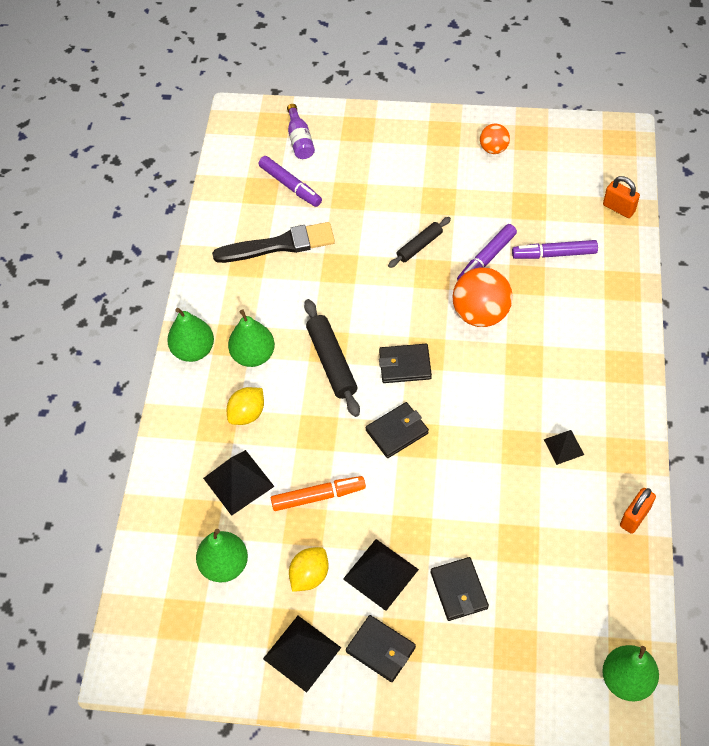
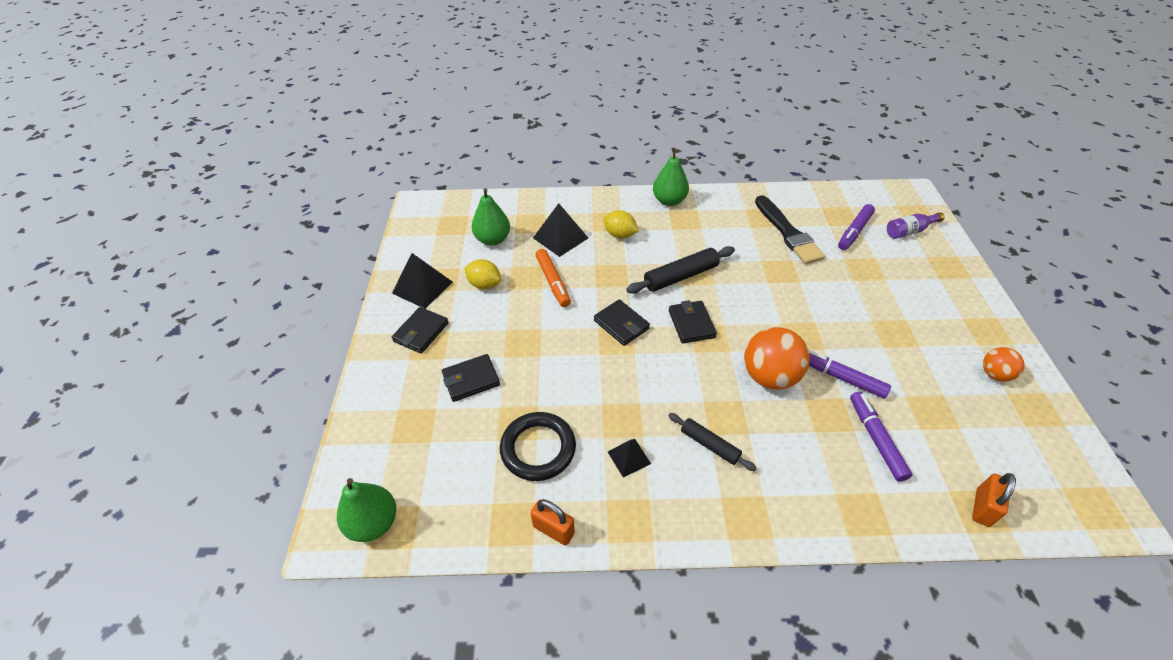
camera: 80 degrees right, 10 degrees down
green pear [228,309,275,367] -> none
black pyramid [343,539,419,611] -> none
black rolling pin [388,217,451,268] -> black rolling pin moved to [668,413,757,471]
none -> black ring [500,412,576,481]

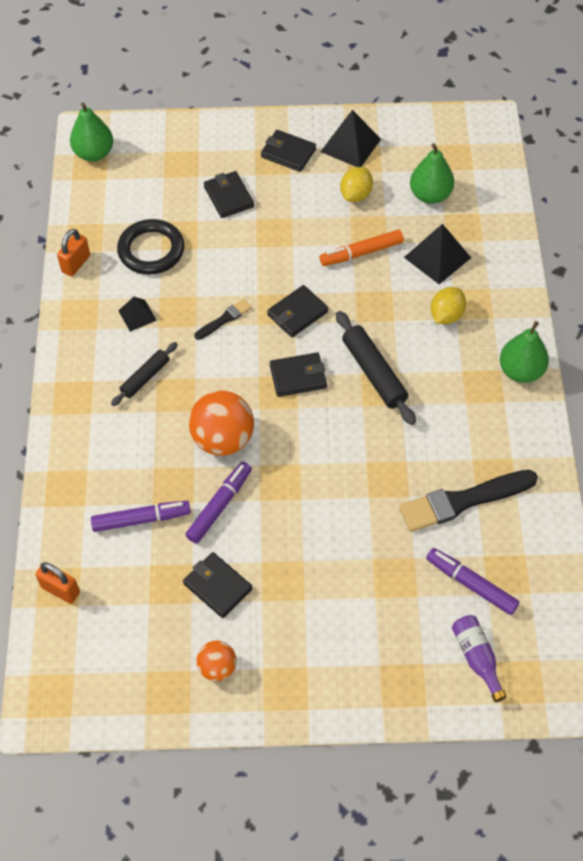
camera: 90 degrees right, 10 degrees up
none -> black wallet [183,552,253,618]
none -> black brush [194,299,251,340]

